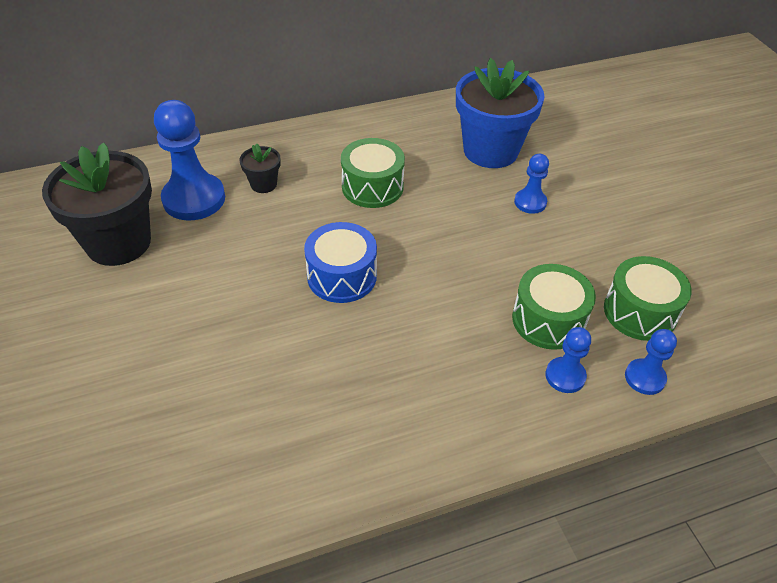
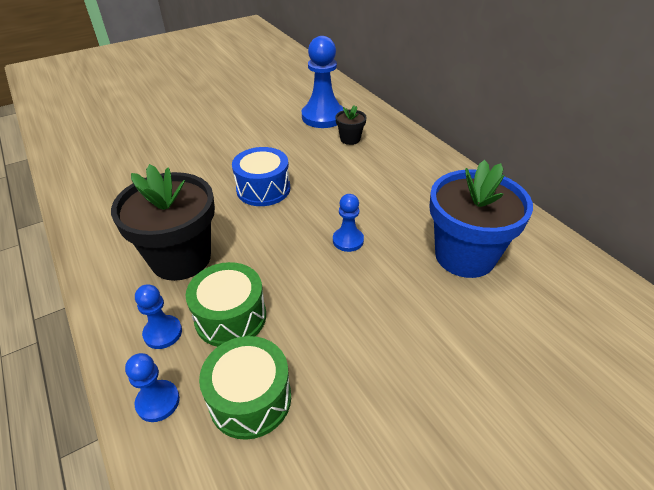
camera: 80 degrees right, 5 degrees down
black flower pot [42,142,152,266] -> black flower pot moved to [111,164,215,281]
green drum [341,138,405,208] -> none
blue pawn [514,154,549,214] -> blue pawn moved to [333,194,364,252]

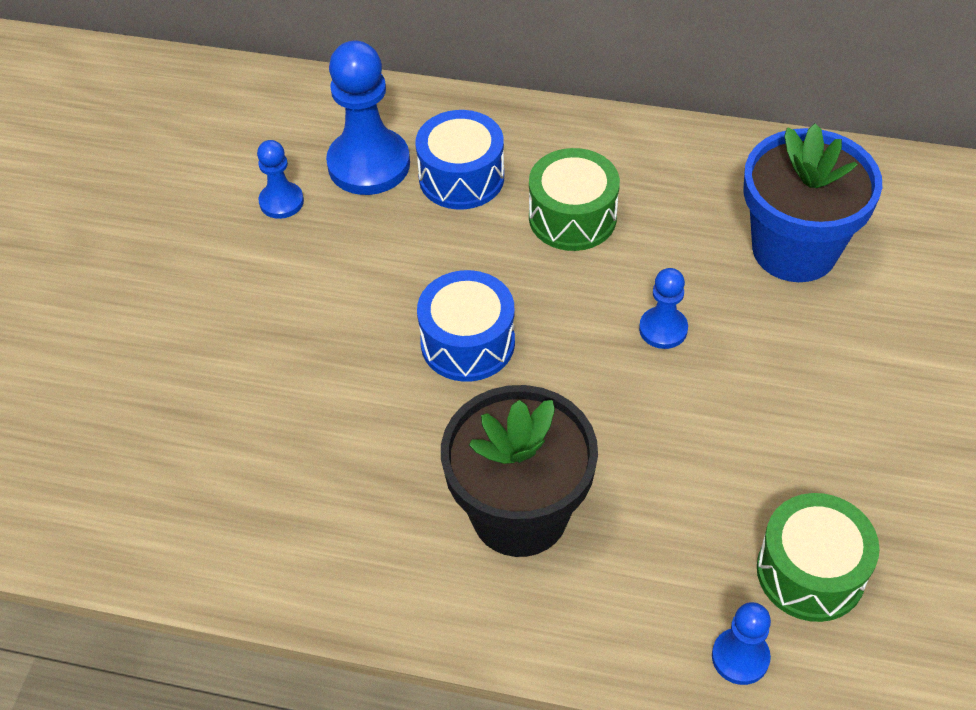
camera: 45 degrees left, 10 degrees up
blue pawn [135,284,182,349] -> blue pawn moved to [257,140,304,219]
green drum [186,262,266,347] -> green drum moved to [529,148,620,251]
black flower pot [335,105,366,145] -> blue drum [415,110,504,210]

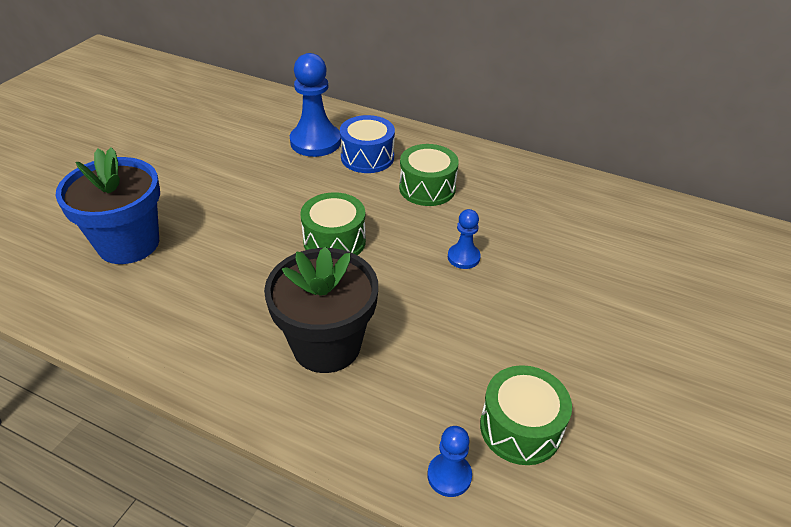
camera: 10 degrees right, 10 degrees down
blue pawn [257,140,304,219] -> none
blue drum [417,270,515,382] -> green drum [300,192,366,256]
blue flower pot [743,123,882,282] -> blue flower pot moved to [55,147,160,264]

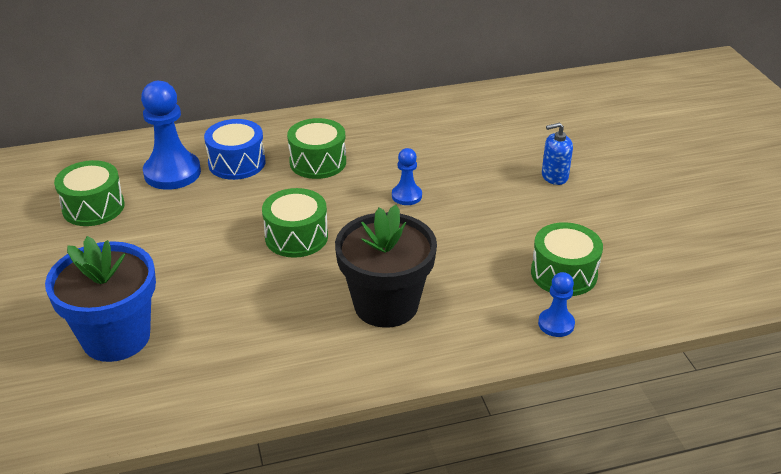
camera: 40 degrees left, 5 degrees down
none -> green drum [54,160,125,226]
none -> blue soap dispenser [542,123,573,185]

